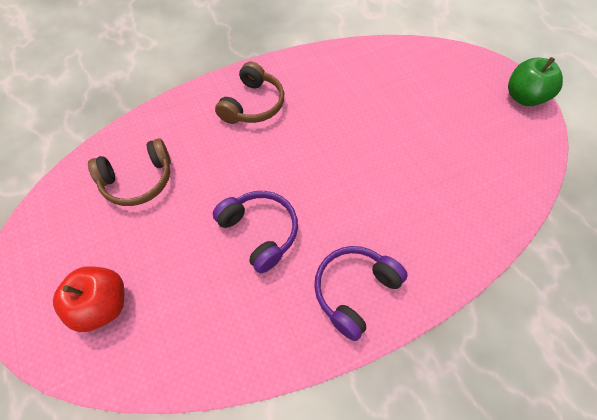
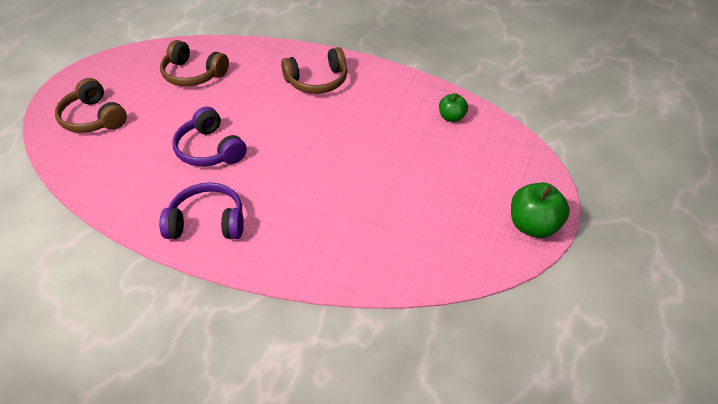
camera: 50 degrees right, 15 degrees down
red apple [53,266,124,332] -> brown headphones [55,78,127,133]
purple headphones [213,191,298,273] -> purple headphones turned 135 degrees clockwise [172,107,247,166]
none -> green apple [439,93,468,122]

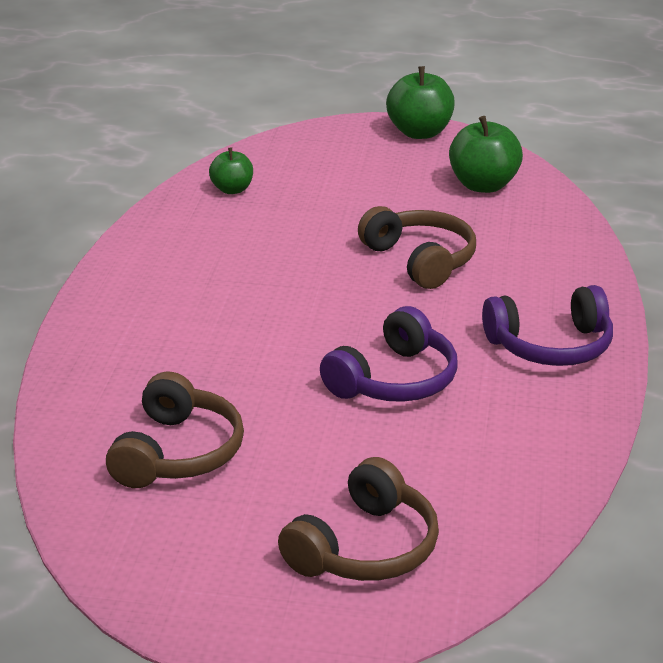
camera: 105 degrees left, 15 degrees down
purple headphones [159,182,244,239] -> purple headphones turned 90 degrees counterclockwise [482,285,613,366]
brown headphones [281,47,347,94] -> brown headphones moved to [358,206,476,289]
none -> green apple [449,116,523,193]

